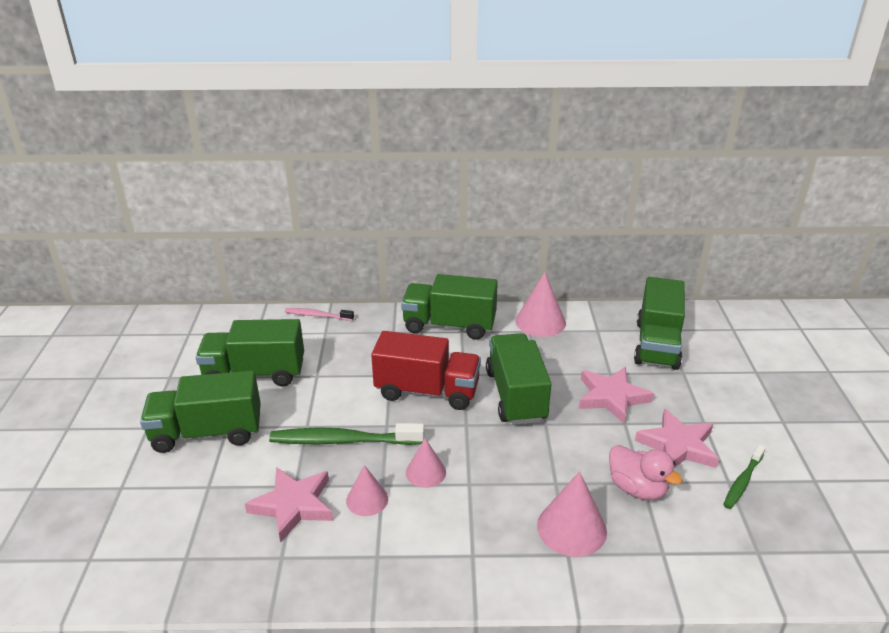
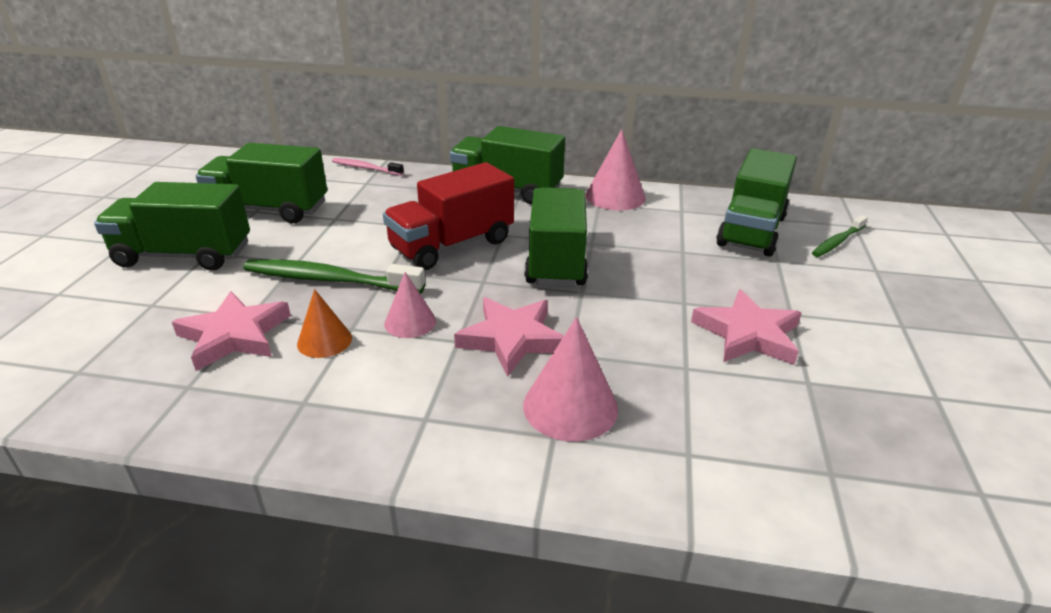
camera: 10 degrees right, 0 degrees up
pink cone [346,465,388,516] -> orange cone [297,289,352,358]
red truck [371,331,481,410] -> red truck turned 120 degrees clockwise [383,162,514,270]
pink star [579,367,654,423] -> pink star moved to [454,297,564,377]
pink duck [609,445,682,500] -> none
green toothbrush [723,445,766,509] -> green toothbrush moved to [812,215,868,257]

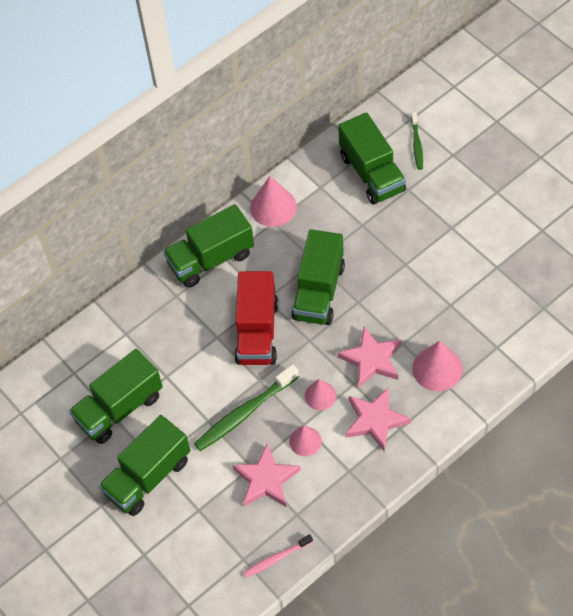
camera: 45 degrees left, 25 degrees up
orange cone [297,289,352,358] -> pink cone [289,425,322,456]
pink toothbrush [332,158,404,176] -> pink toothbrush moved to [243,534,313,578]
green truck [524,187,588,287] -> green truck turned 120 degrees counterclockwise [292,229,345,325]
pink star [691,289,802,365] -> pink star moved to [346,387,411,451]

